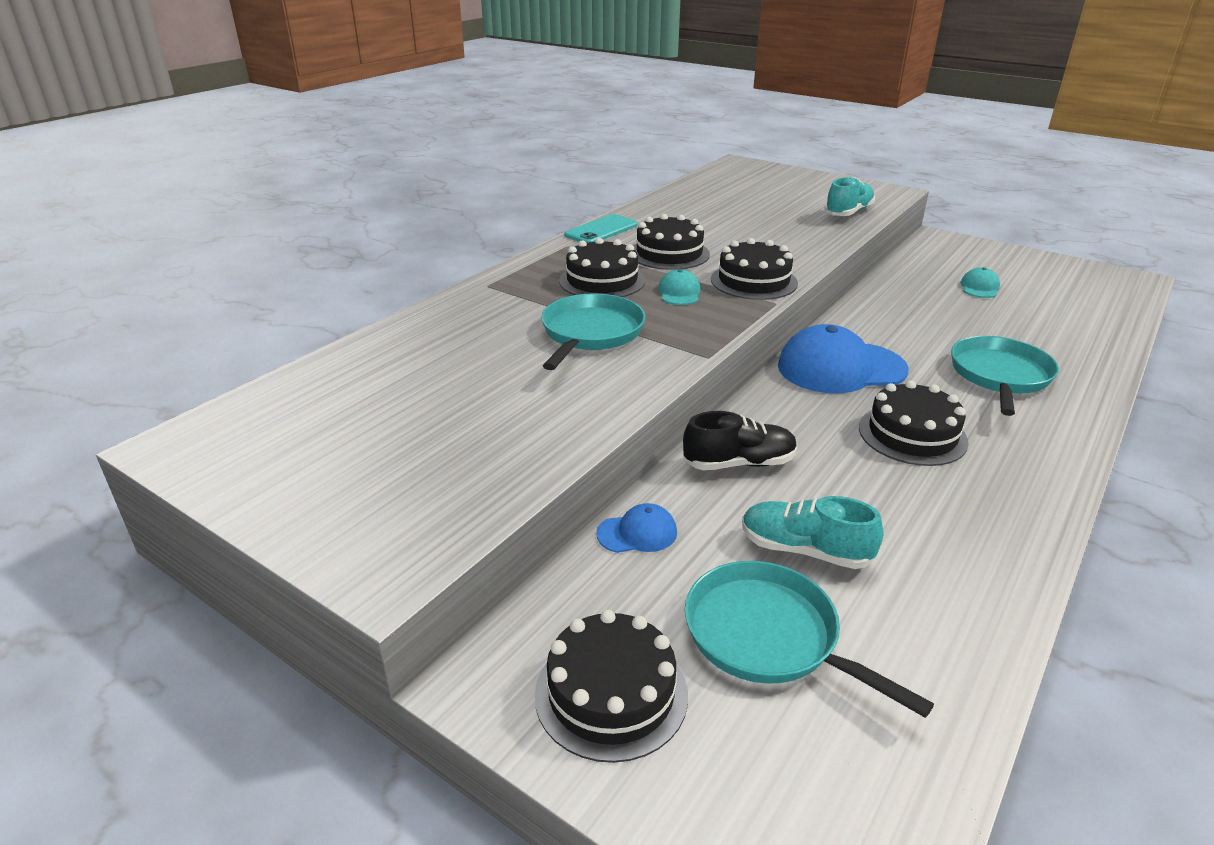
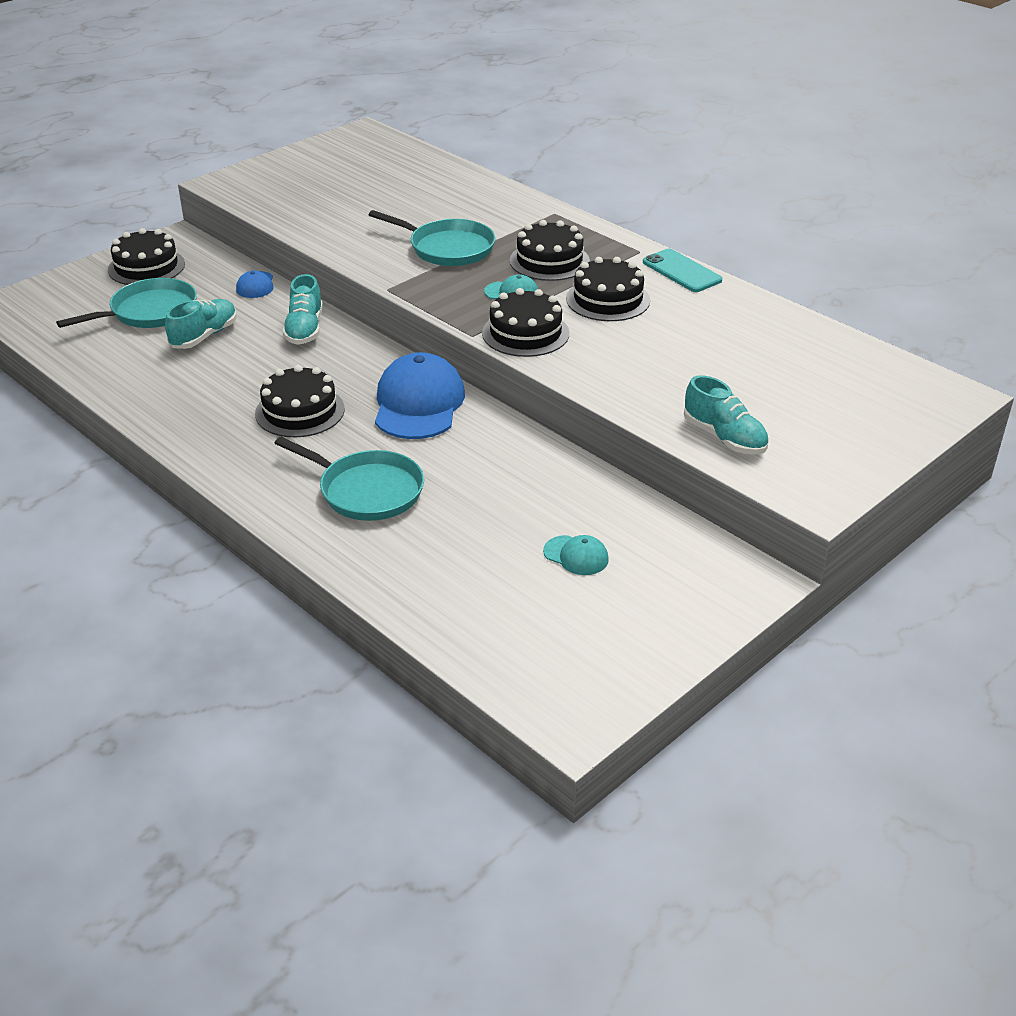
camera: 100 degrees right, 5 degrees up
black shoe [683,411,797,470] -> turquoise shoe [282,274,323,345]

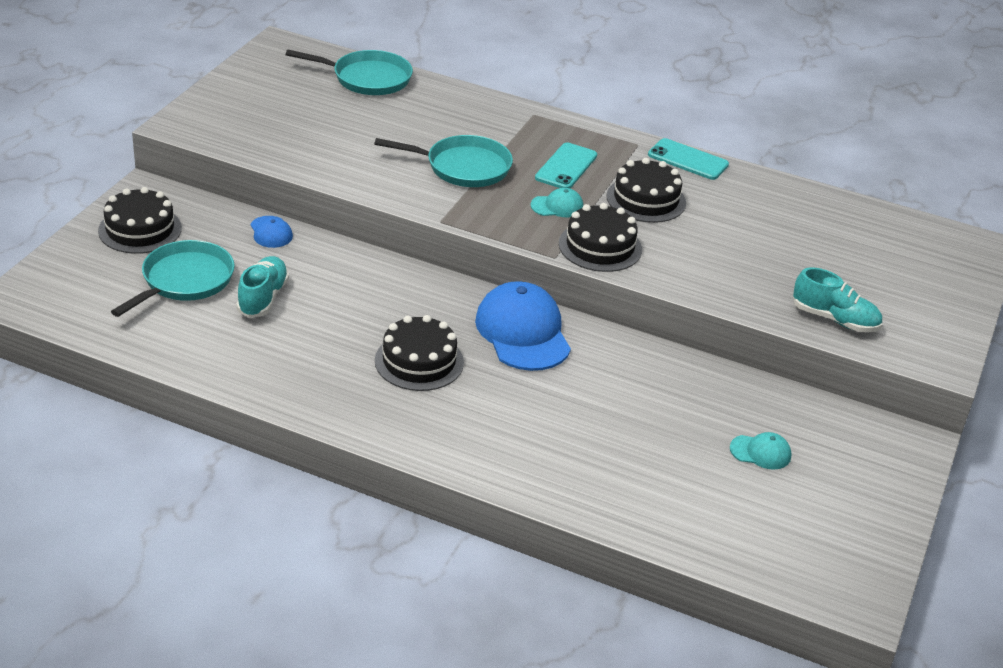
camera: 25 degrees left, 0 degrees up
turquoise pan [275,437,424,521] -> turquoise pan moved to [286,50,413,95]
turquoise shoe [282,274,323,345] -> none
black cake [510,220,590,281] -> turquoise phone [535,143,597,188]

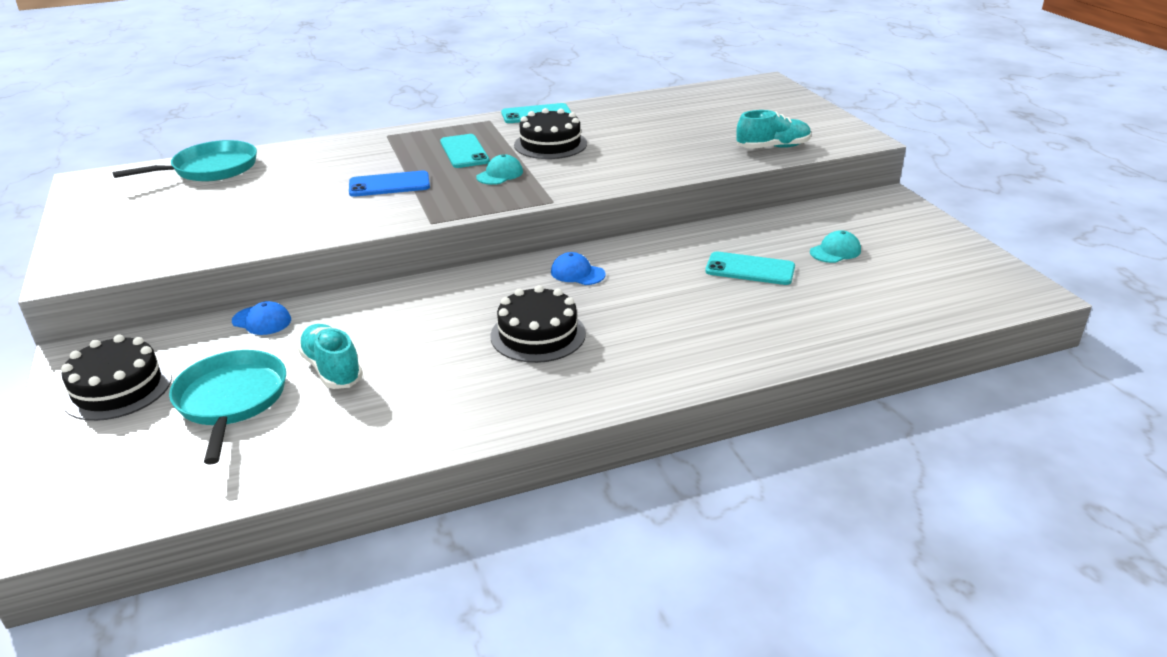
camera: 40 degrees left, 5 degrees down
turquoise pan [374,135,513,187] -> blue phone [349,171,430,197]
blue cap [475,281,571,371] -> blue cap [551,252,606,285], size x0.47
black cake [559,203,642,272] -> none
none -> turquoise phone [705,251,795,285]

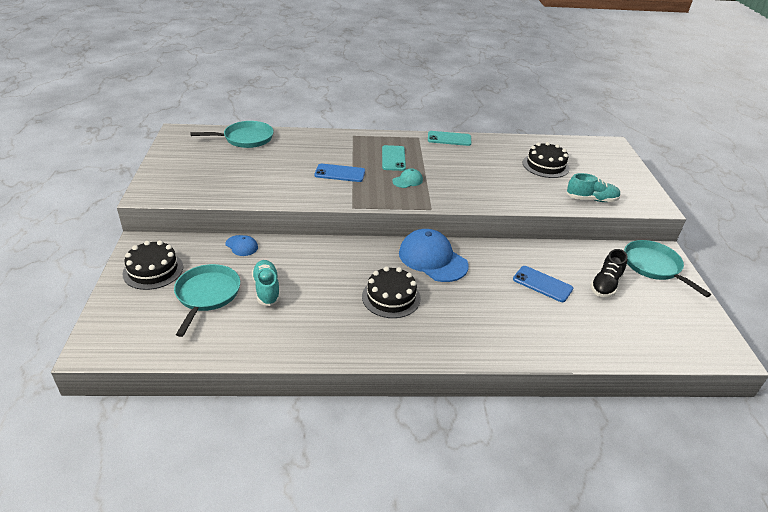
camera: 15 degrees right, 5 degrees up
black cake [514,108,587,159] -> black cake moved to [523,142,570,178]
blue cap [551,252,606,285] -> blue cap [399,229,469,282], size x2.11
turquoise phone [705,251,795,285] -> blue phone [513,266,573,302]
turquoise cap [810,230,861,263] -> black shoe [590,249,628,297]
none -> turquoise pan [624,240,711,297]

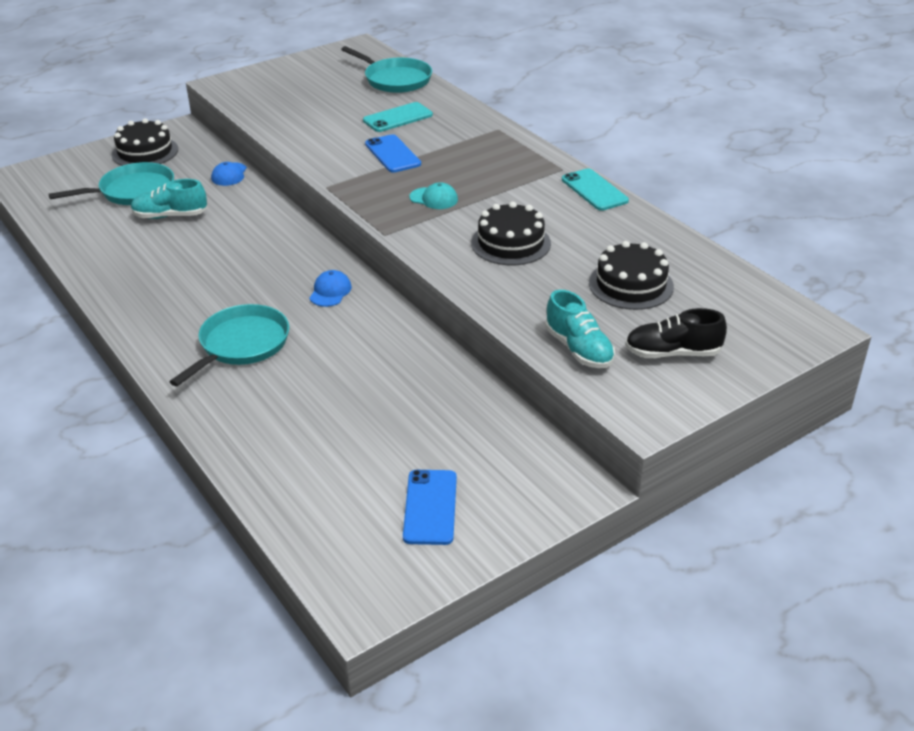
camera: 60 degrees right, 0 degrees up
turquoise shoe [252,260,281,306] -> turquoise shoe turned 135 degrees counterclockwise [131,179,207,219]
black cake [362,266,421,318] -> black cake moved to [471,202,551,265]
turquoise phone [382,145,406,171] -> turquoise phone moved to [363,102,433,132]
blue cap [399,229,469,282] -> blue cap [310,270,352,307], size x0.47
blue phone [513,266,573,302] -> blue phone moved to [403,470,457,545]
black shoe [590,249,628,297] -> black shoe moved to [625,308,727,358]
turquoise pan [624,240,711,297] -> turquoise pan moved to [170,304,289,386]

